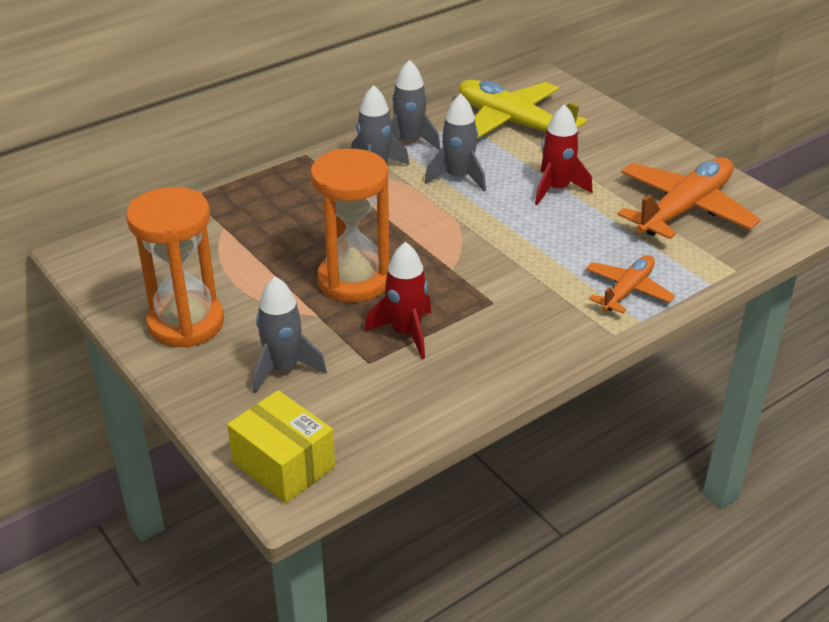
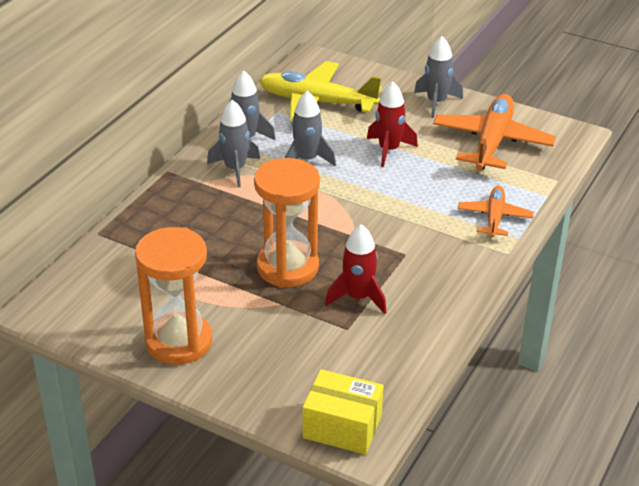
camera: 25 degrees left, 0 degrees up
grey rocket [253,276,327,394] -> grey rocket moved to [414,36,463,118]

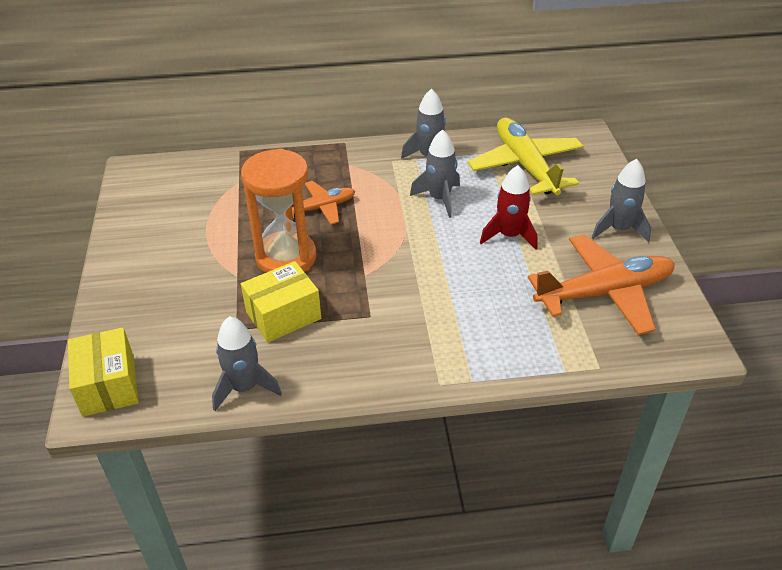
camera: 55 degrees right, 5 degrees up
orange hourglass [135,227,212,365] -> none
grey rocket [207,100,260,187] -> grey rocket moved to [212,316,282,411]
red rocket [325,224,386,314] -> yellow box [241,261,321,343]
orange plane [458,186,534,237] -> orange plane moved to [292,181,355,225]

